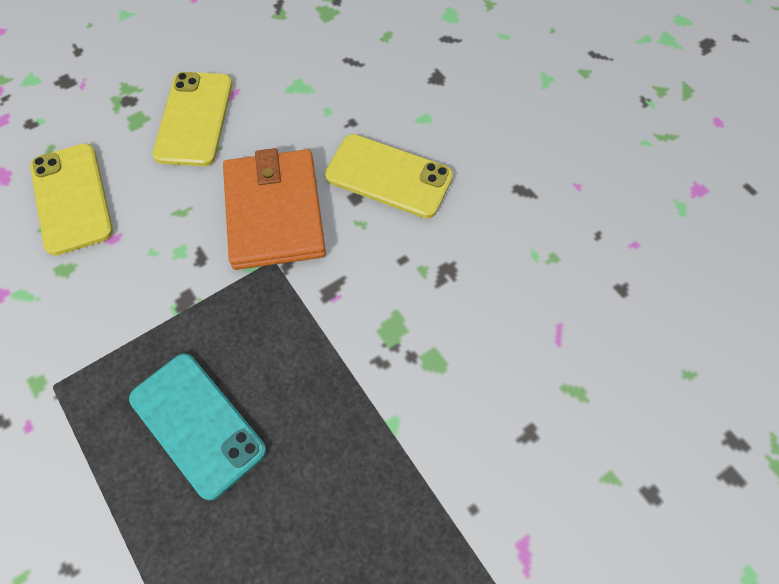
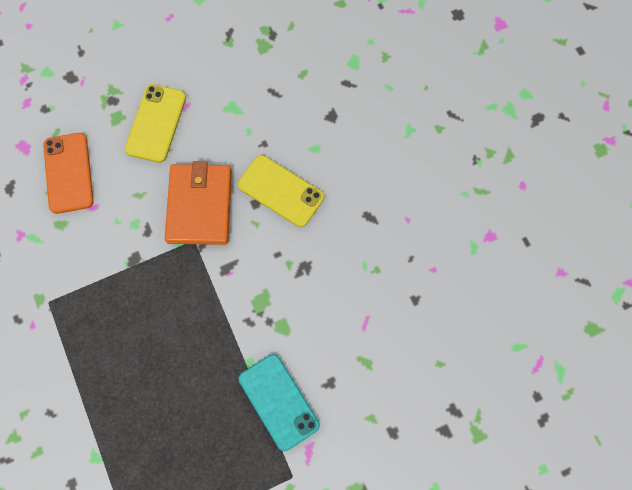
camera: 10 degrees right, 10 degrees up
yellow phone [30,143,113,256] -> orange phone [43,133,94,214]
turquoise phone [129,353,266,501] -> turquoise phone moved to [239,354,320,451]

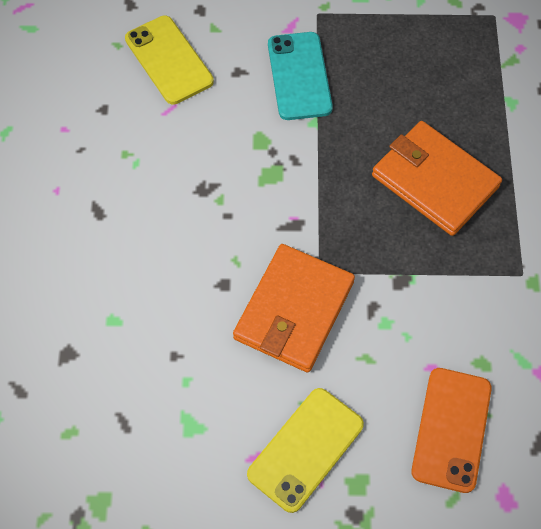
camera: 155 degrees left, 10 degrees down
yellow phone [238,155,324,227] -> yellow phone moved to [125,16,214,105]
none -> orange wallet [372,121,502,236]

